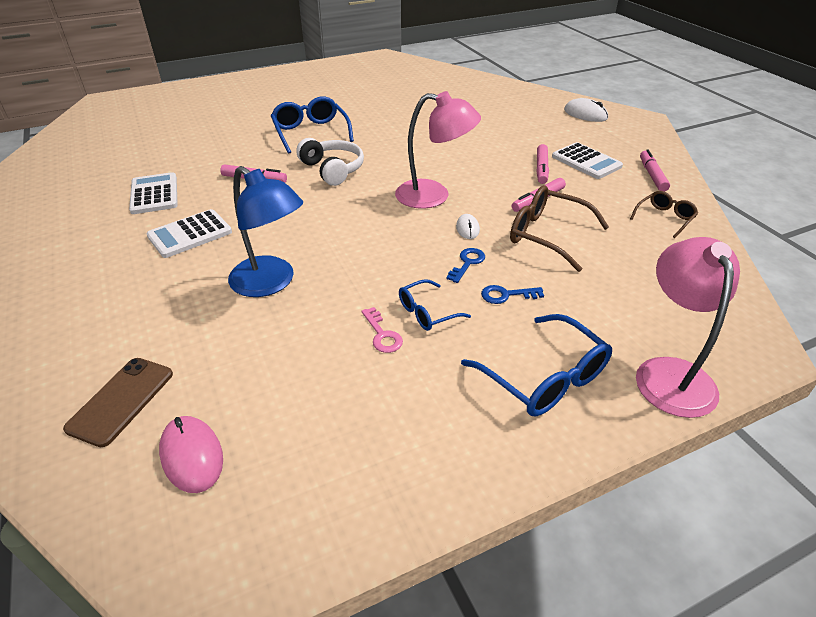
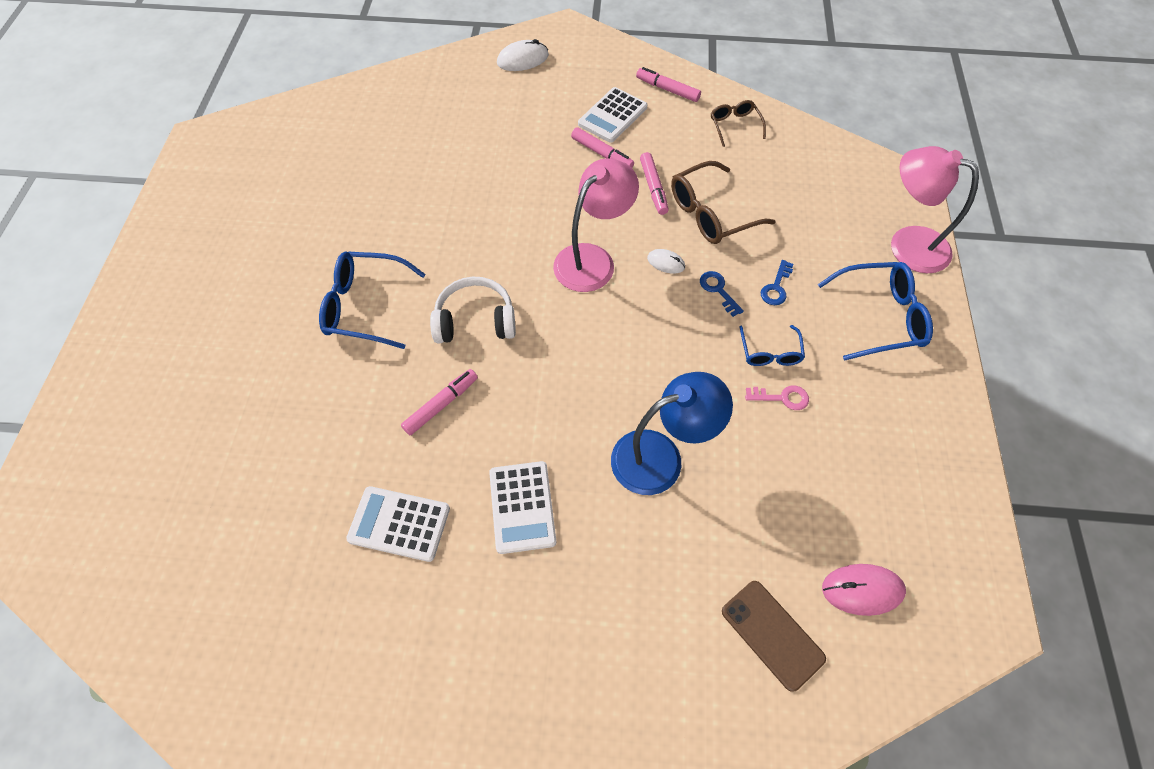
camera: 60 degrees left, 20 degrees up
white calculator [552,142,623,179] -> white calculator turned 135 degrees clockwise [578,87,648,143]

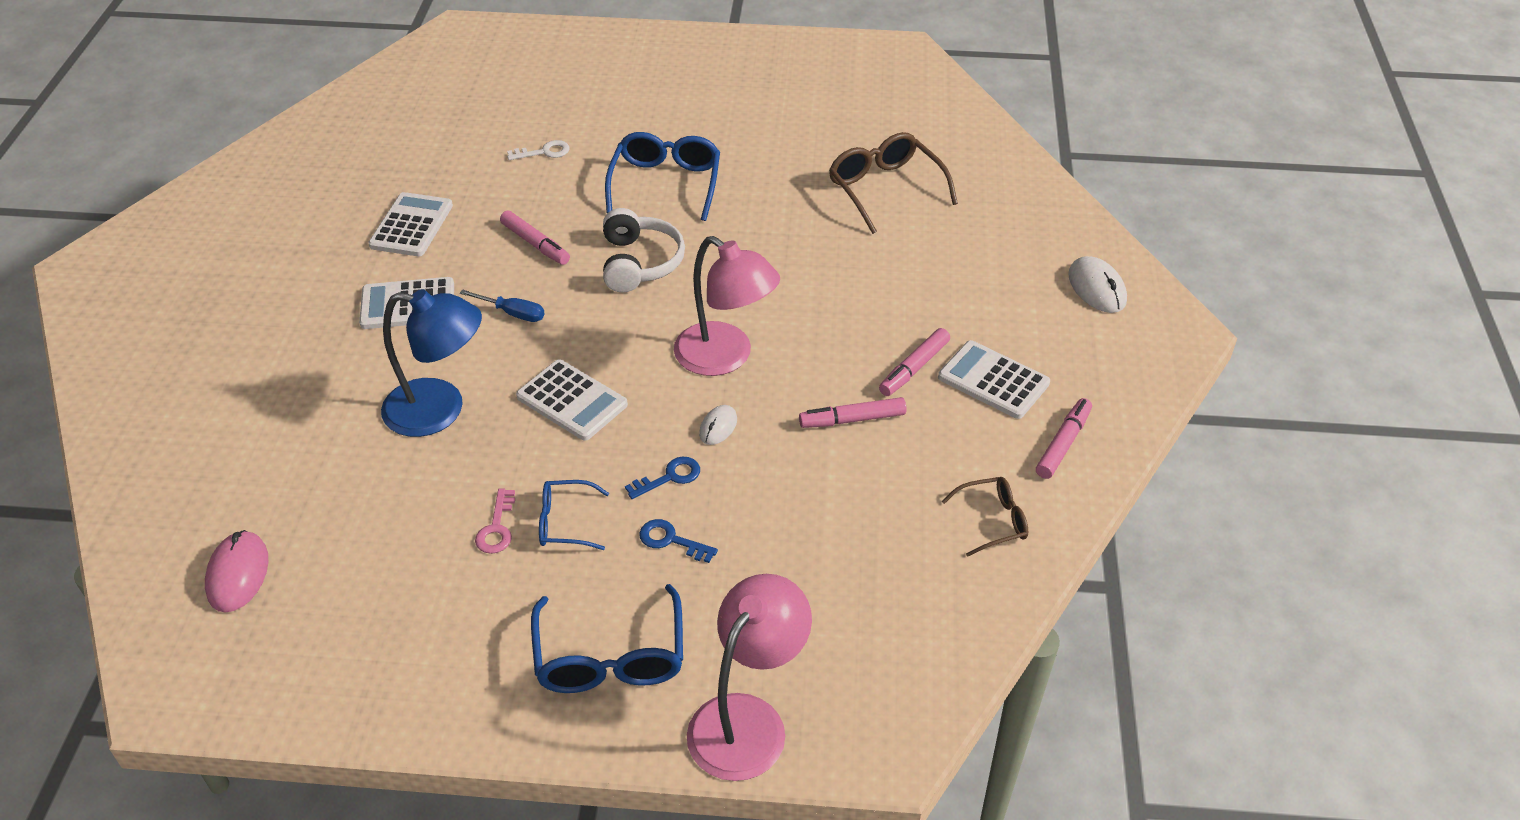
camera: 90 degrees right, 15 degrees down
blue lamp [611,372,733,495] -> blue lamp turned 60 degrees counterclockwise [381,289,482,437]
brown glasses [671,161,776,244] -> brown glasses moved to [829,132,958,234]
brown phone [722,581,826,692] -> none
none -> blue screwdriver [460,290,545,322]
none -> white key [507,140,570,160]
none -> white calculator [516,359,628,441]

